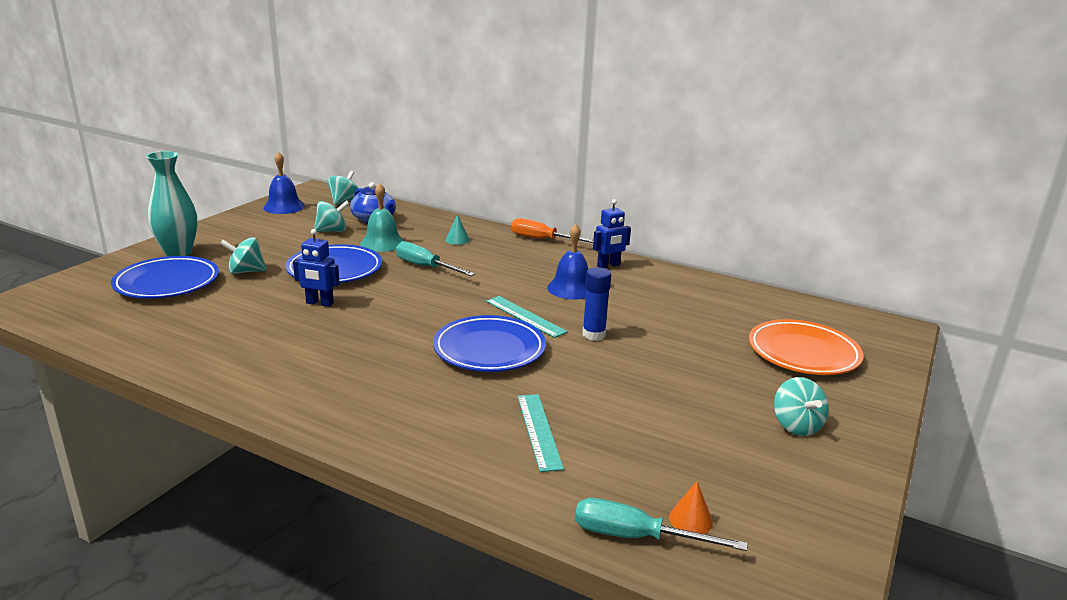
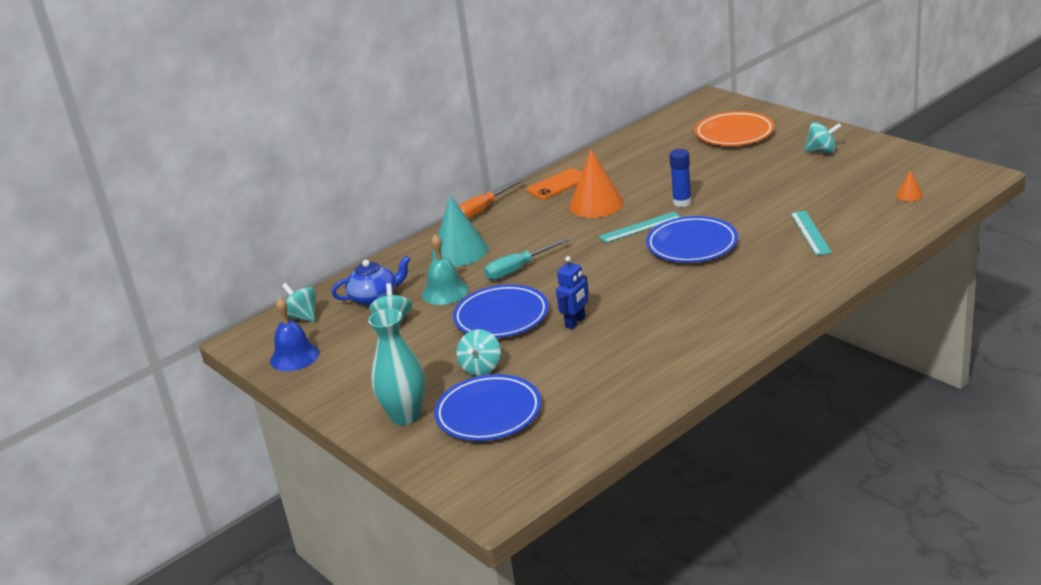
camera: 65 degrees left, 5 degrees up
turquoise cone [445,214,470,245] -> turquoise cone [432,195,488,266], size x2.26
turquoise ruler [517,394,564,472] -> turquoise ruler turned 75 degrees clockwise [791,211,832,256]
blue bell [547,224,588,300] -> orange cone [569,149,624,218]
turquoise screwdriver [575,498,748,551] -> none
blue robot [593,199,631,268] -> orange phone [527,168,582,200]

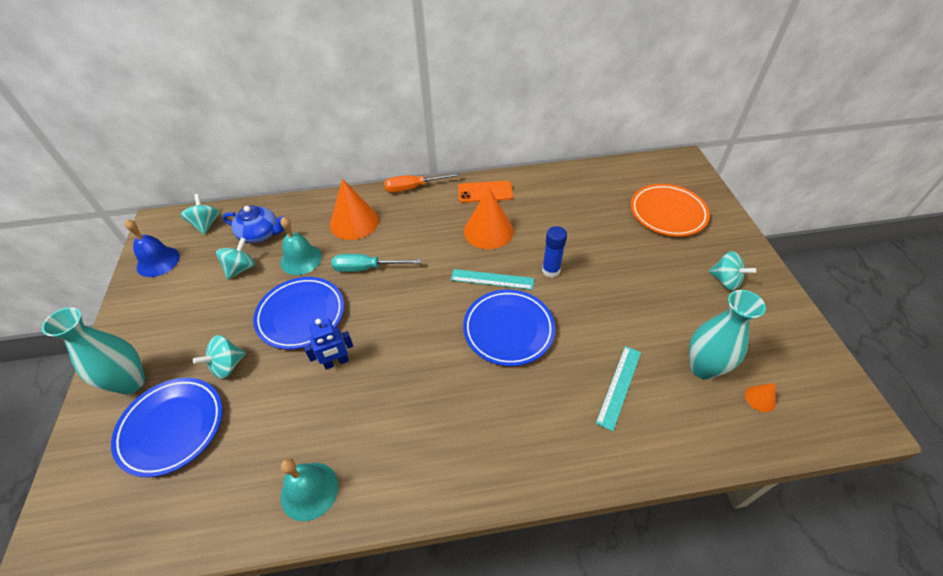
camera: 30 degrees right, 20 degrees up
turquoise cone [432,195,488,266] -> orange cone [330,179,379,240]
none -> turquoise bell [281,459,338,521]
none -> turquoise vase [689,290,766,380]

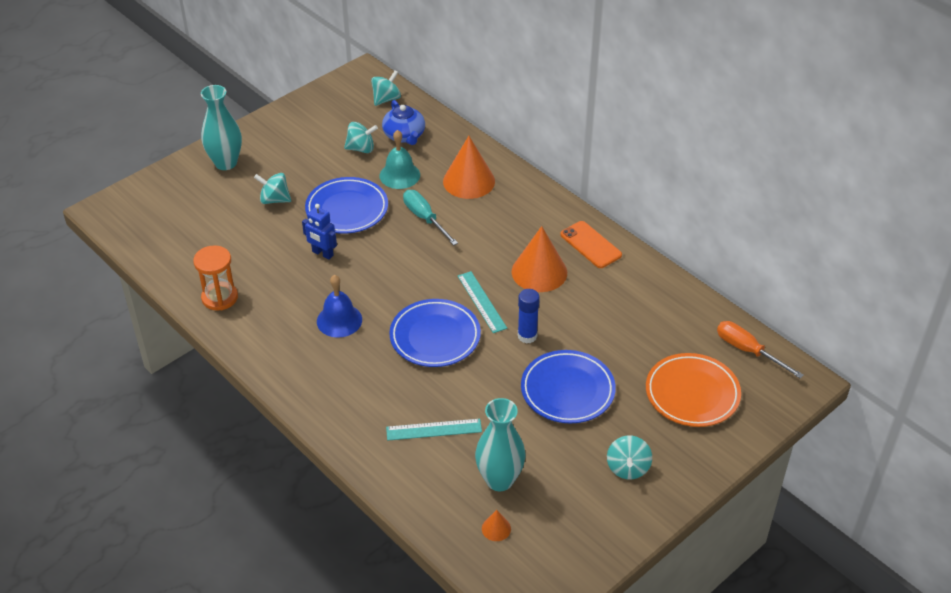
camera: 55 degrees right, 5 degrees down
blue plate [111,378,222,477] -> blue plate moved to [521,350,616,423]
blue bell [125,219,180,277] -> blue bell moved to [317,275,362,338]
turquoise bell [281,459,338,521] -> orange hourglass [193,245,238,311]
orange screwdriver [384,173,461,193] -> orange screwdriver moved to [717,321,804,379]

